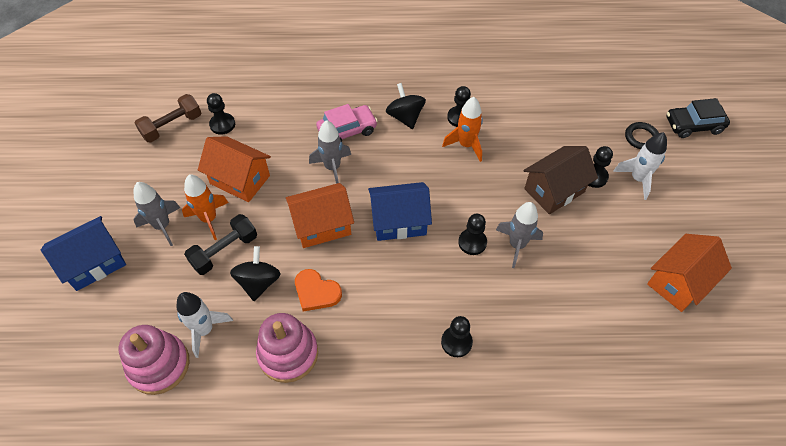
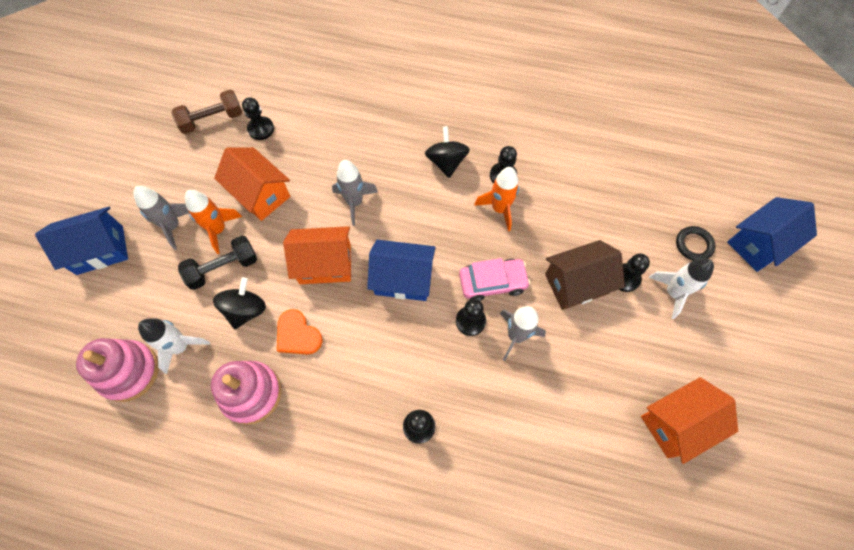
camera: 15 degrees right, 10 degrees up
pink car [316,104,378,142] -> pink car moved to [459,258,530,301]
black car [666,98,730,138] -> blue house [727,197,817,272]

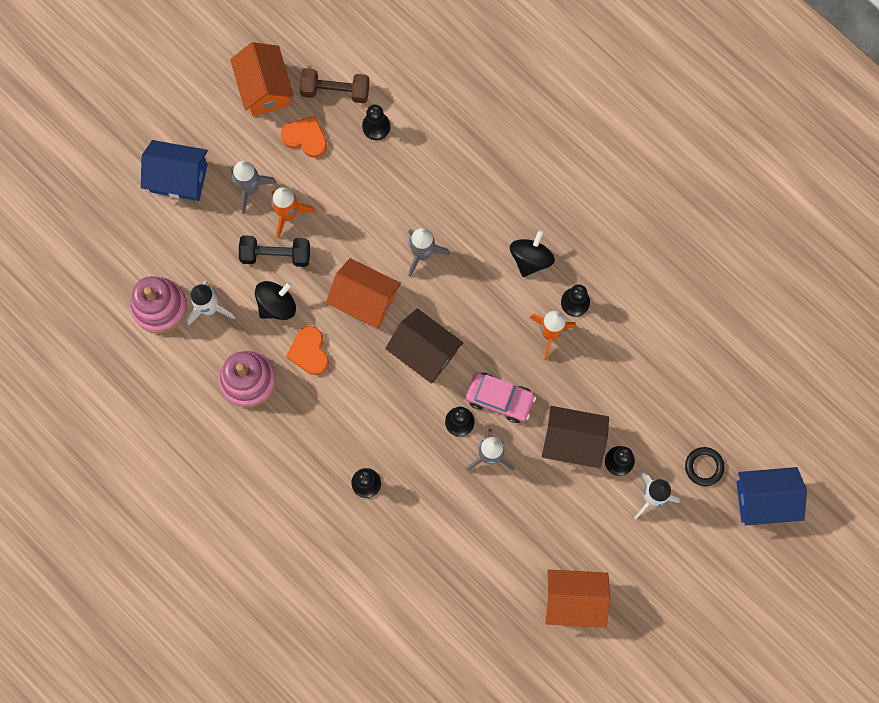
camera: 30 degrees right, 10 degrees up
orange house [214,147,290,221] -> orange house moved to [230,42,294,116]
blue house [367,240,436,301] -> brown house [385,308,463,384]
none -> orange heart [281,116,327,158]

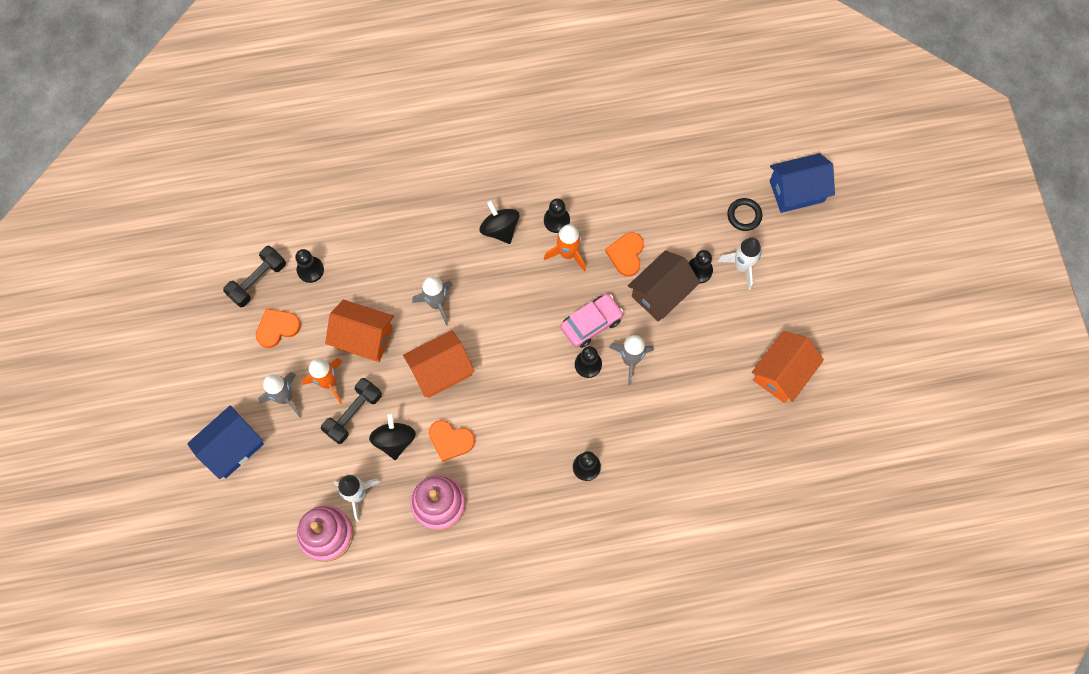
camera: 55 degrees left, 5 degrees down
orange house [230,42,294,116] -> orange house moved to [325,300,394,362]
brown dumbbell [299,68,369,103] -> black dumbbell [223,246,286,307]
brown house [385,308,463,384] -> none
blue house [736,467,807,525] -> blue house turned 45 degrees clockwise [770,153,835,213]
none -> orange heart [605,232,644,276]

